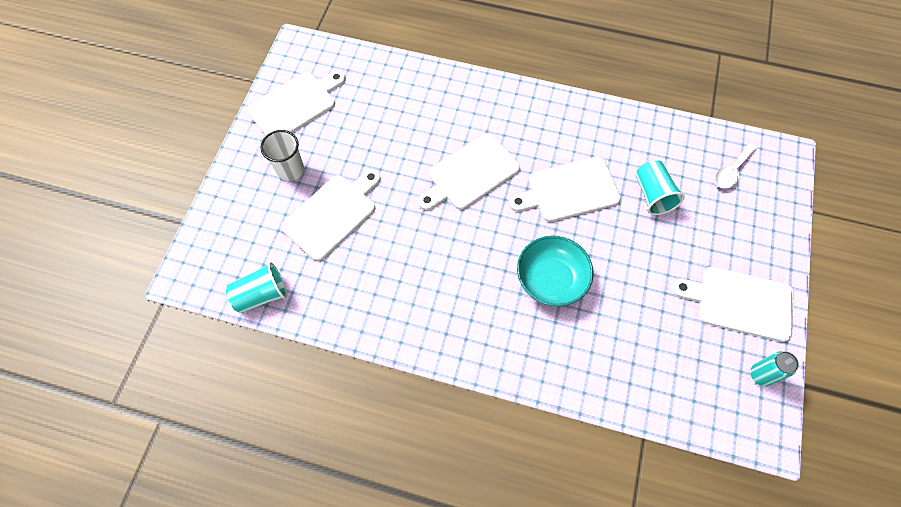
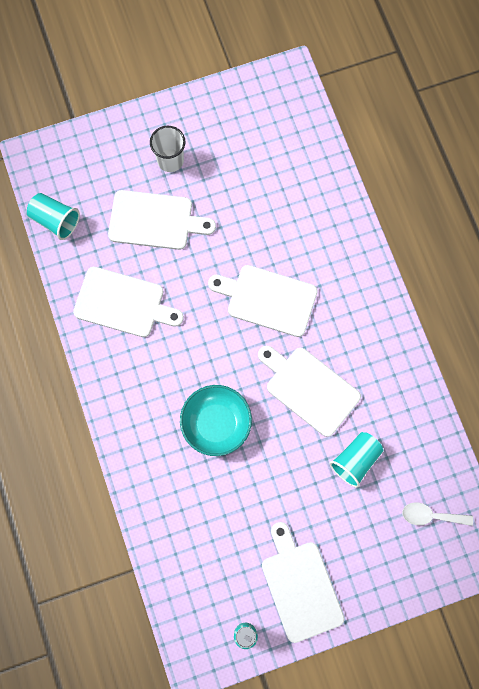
camera: 55 degrees right, 10 degrees up
white cutting board [247,71,346,135] -> white cutting board moved to [73,267,184,337]

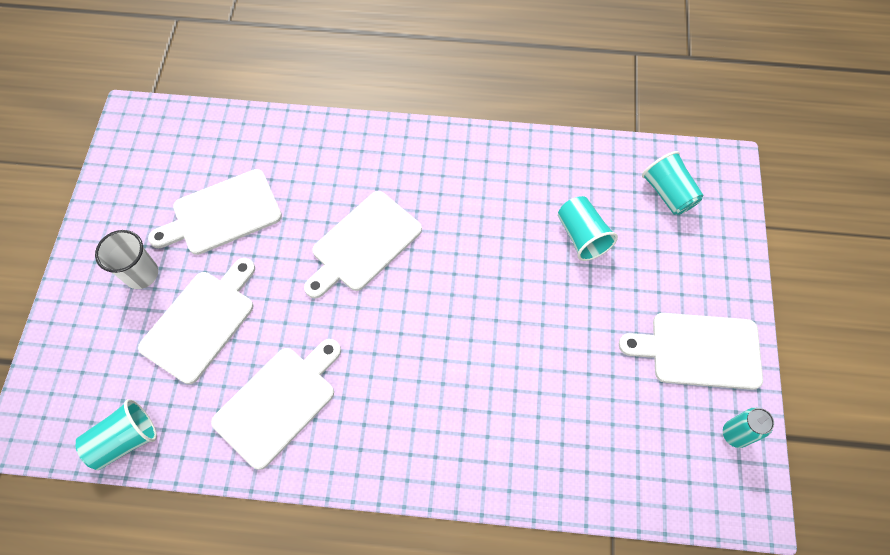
camera: 65 degrees left, 10 degrees down
turquoise bowl [180,385,252,456] -> none
white cutting board [258,346,361,437] -> white cutting board moved to [148,169,282,255]
white spoon [402,503,473,526] -> turquoise cup [642,151,704,215]

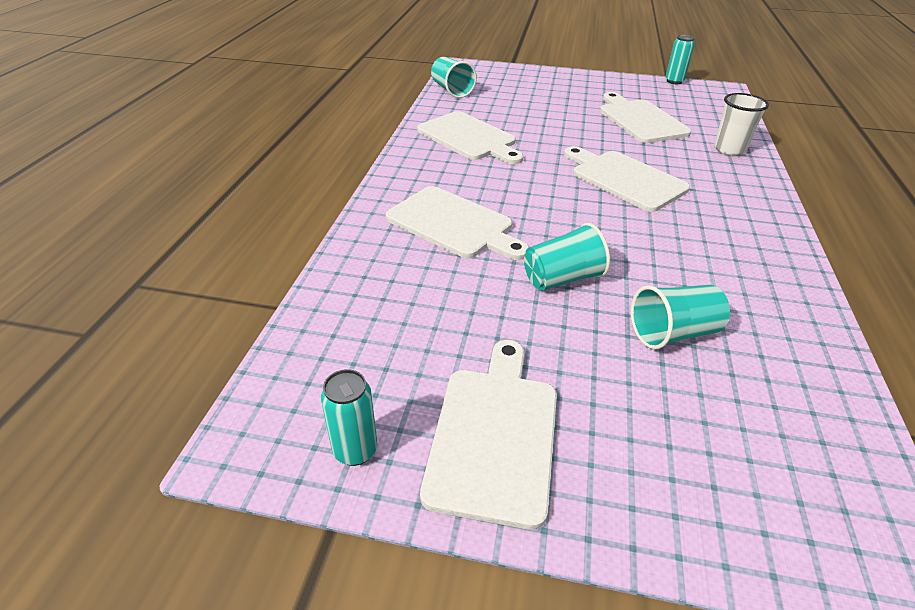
camera: 95 degrees right, 25 degrees down
white cup [95,230,158,289] -> white cup moved to [714,93,769,156]
white cutting board [138,258,255,384] -> white cutting board moved to [386,186,529,260]
turquoise cup [642,151,704,215] -> turquoise cup moved to [524,223,610,291]
none -> turquoise can [665,35,695,84]

